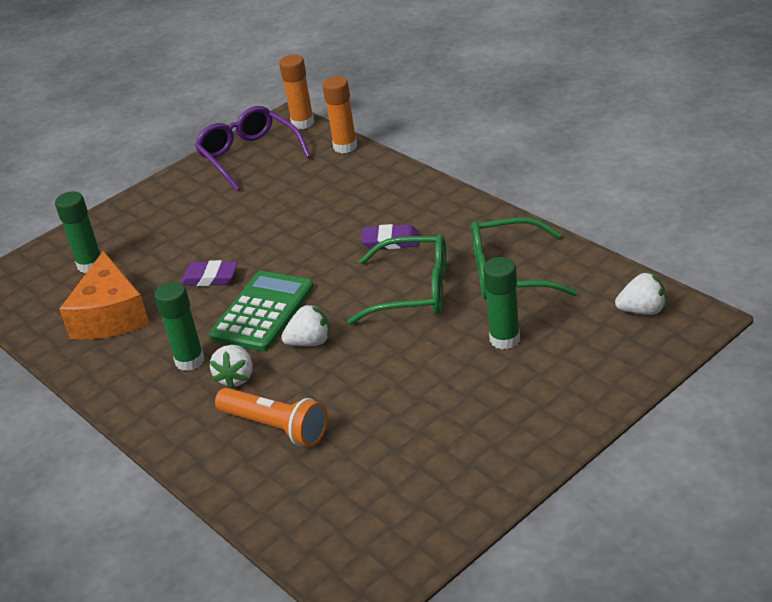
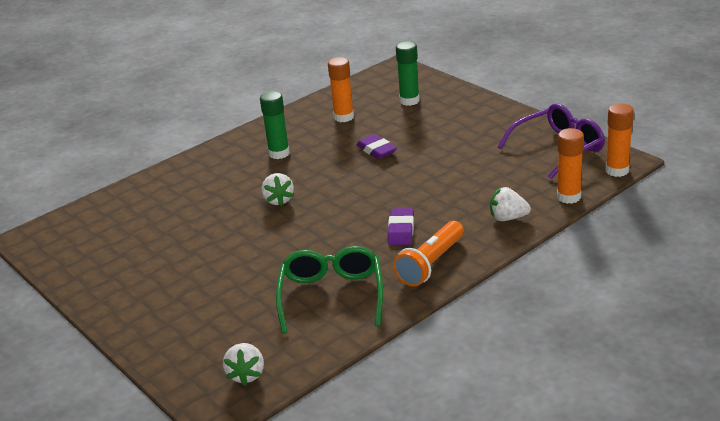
camera: 90 degrees right, 5 degrees down
orange cheese [59,251,150,340] -> orange glue stick [328,57,354,122]
purple eraser [181,260,238,286] -> purple eraser turned 45 degrees counterclockwise [356,134,397,159]
green calculator [209,271,314,352] -> none
white strawberry [209,345,253,389] -> white strawberry moved to [490,187,531,221]
orange flashlight [215,388,328,447] -> orange flashlight moved to [393,221,464,286]
green glasses [347,234,446,324] -> none
green glue stick [483,257,520,350] -> none

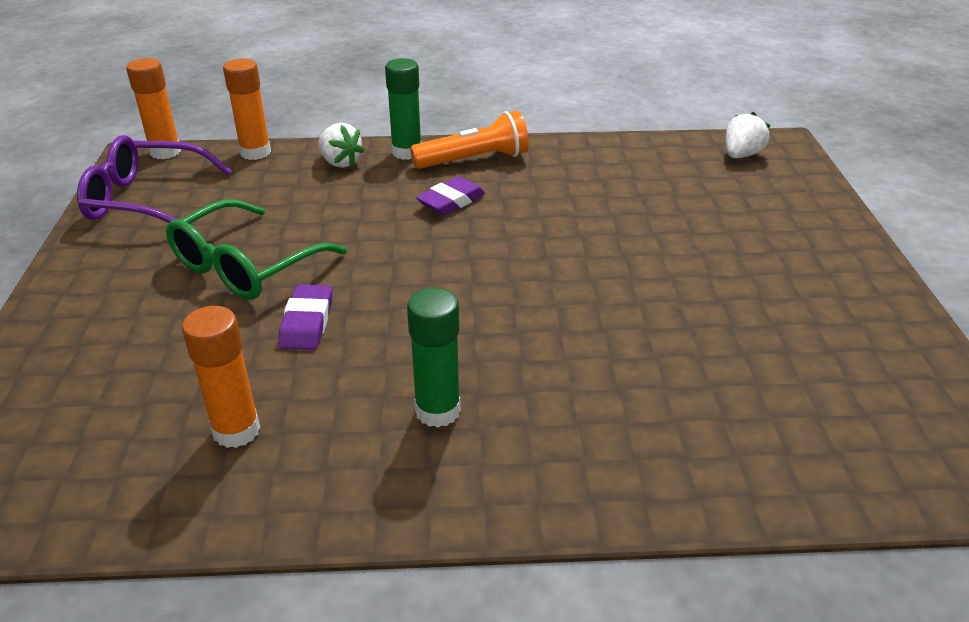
camera: 145 degrees left, 5 degrees up
white strawberry [261,173,294,206] -> none
green glasses [276,246,383,333] -> green glasses moved to [166,199,347,300]
green glue stick [396,41,420,106] -> green glue stick moved to [385,58,422,160]

